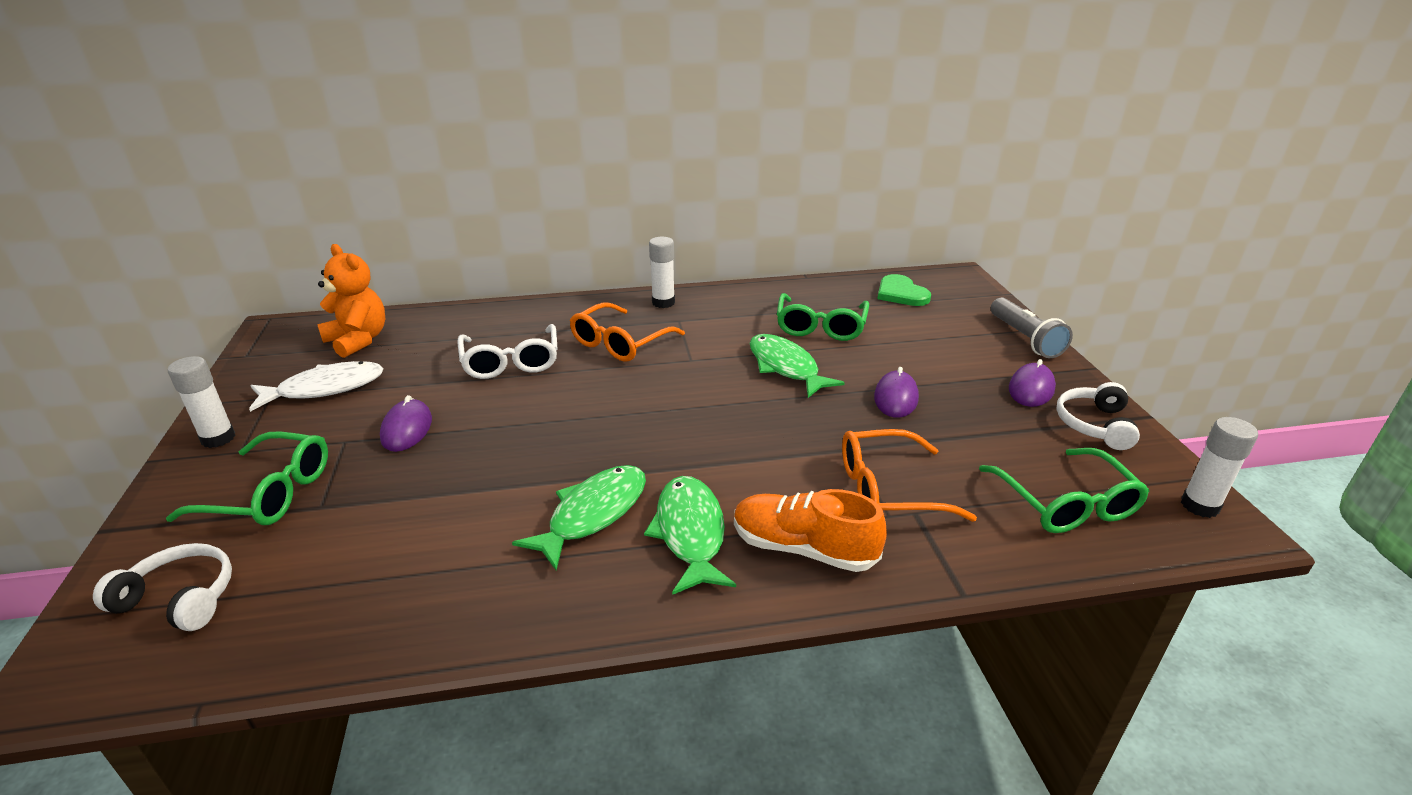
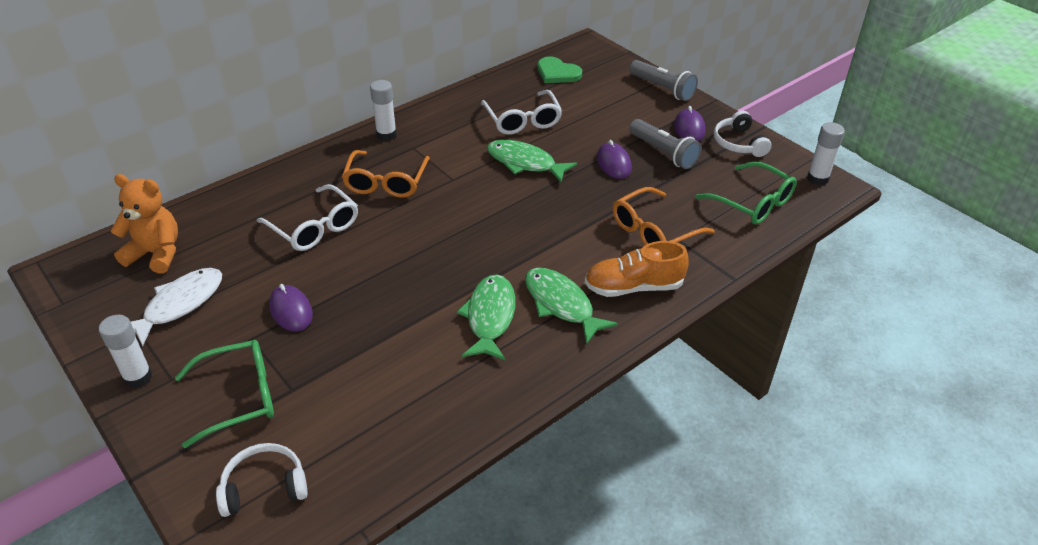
camera: 30 degrees left, 10 degrees up
green glasses [777,293,869,341] -> white glasses [481,90,562,135]
none -> grey flashlight [629,119,701,169]

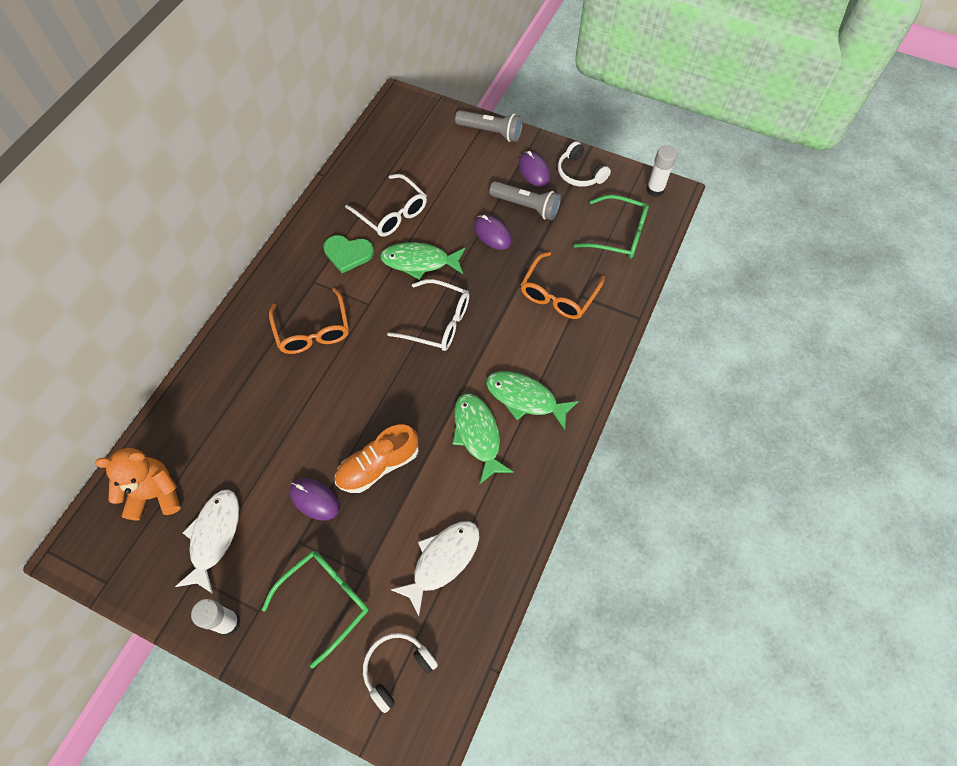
camera: 25 degrees left, 20 degrees up
white glasses [257,184,358,251] -> white glasses moved to [387,279,469,351]
white glue stick [370,80,397,141] -> none
green heart [538,57,582,83] -> green heart moved to [323,235,374,273]
orange shoe [585,241,689,297] -> orange shoe moved to [335,424,419,493]
none -> white fish [391,521,479,616]

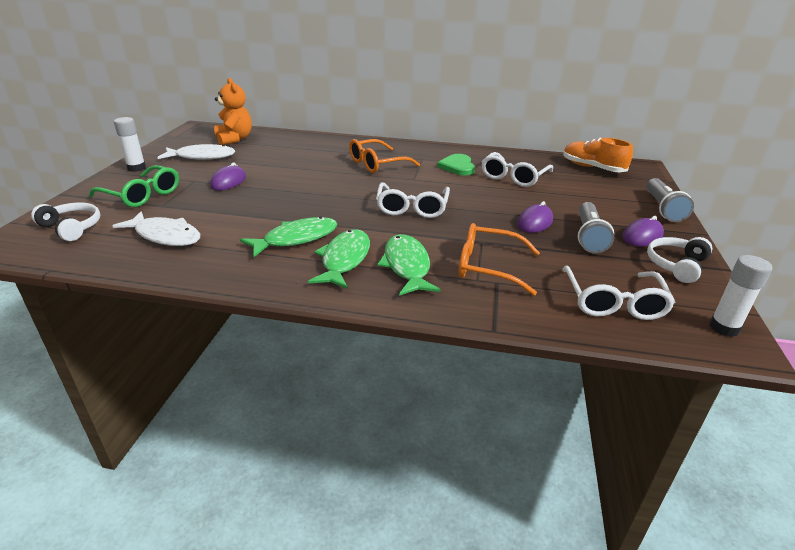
camera: 75 degrees right, 30 degrees down
orange shoe [335,424,419,493] -> orange shoe moved to [563,138,633,172]
green fish [380,242,466,280] -> green fish moved to [377,234,441,296]
green glasses [574,195,649,259] -> white glasses [562,266,675,320]

